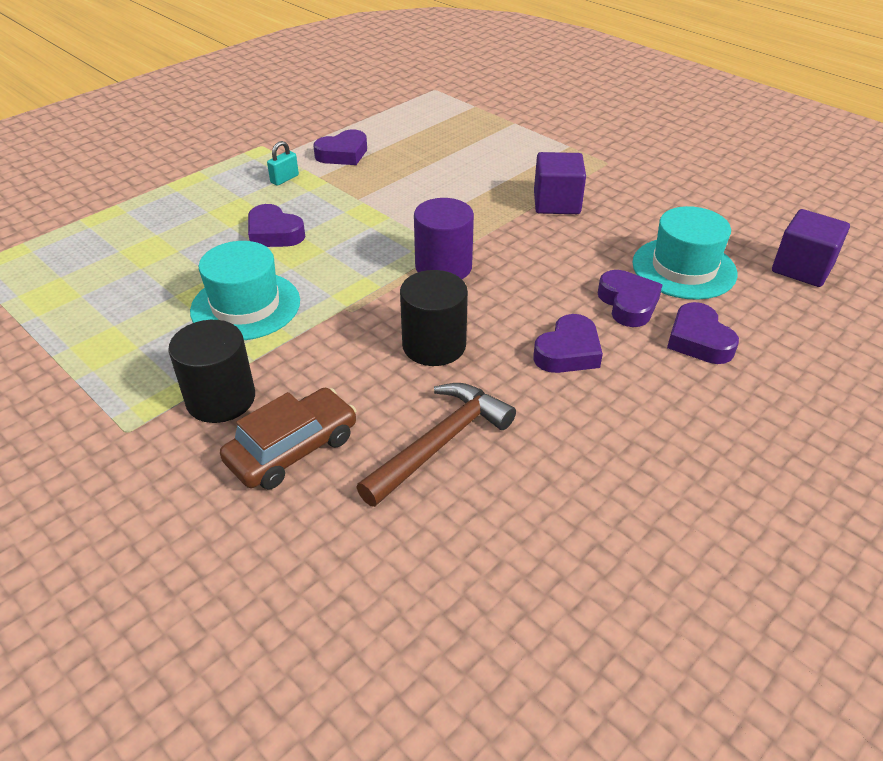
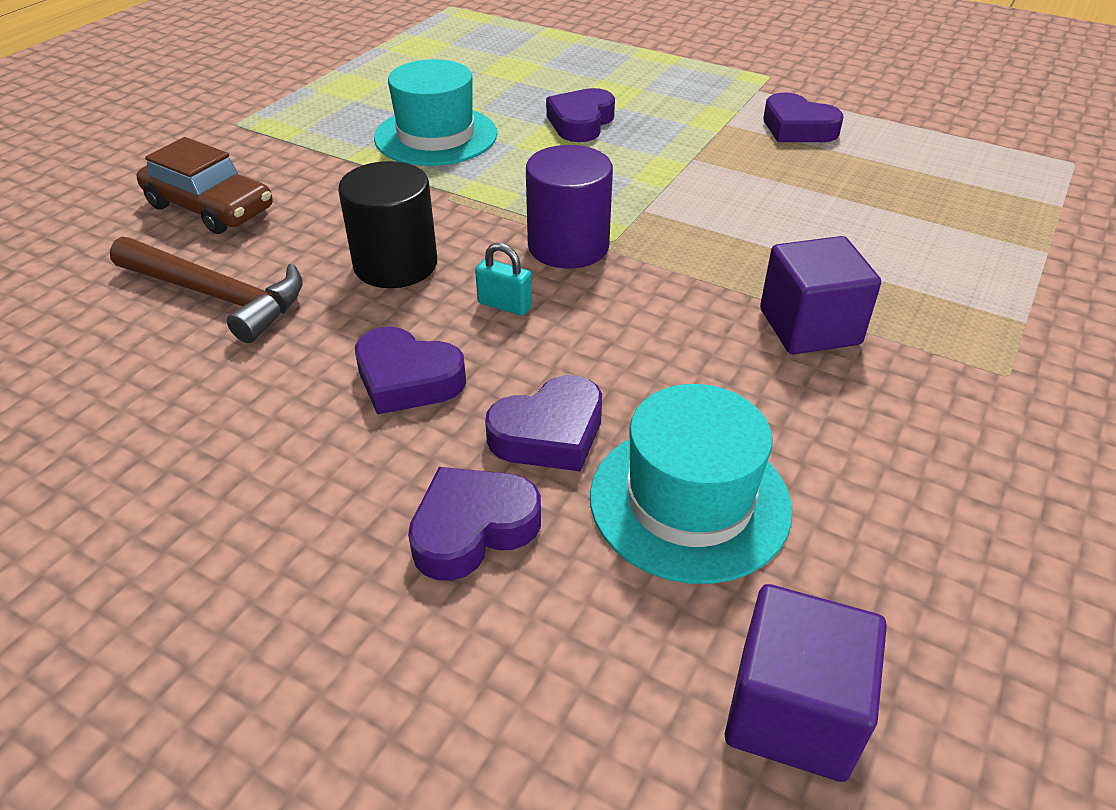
camera: 75 degrees right, 0 degrees up
black cylinder [168,320,255,423] -> none
turquoise padlock [267,141,299,186] -> turquoise padlock moved to [475,243,532,316]

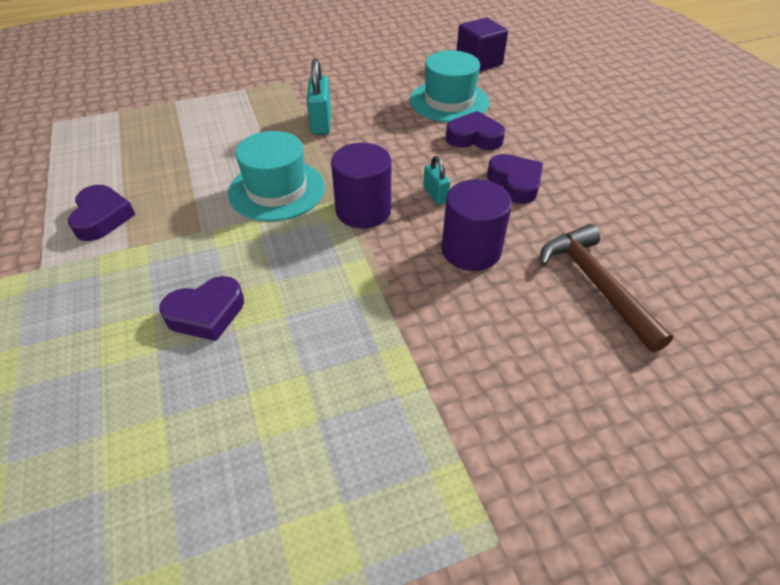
camera: 140 degrees left, 5 degrees up
brown car [137,137,273,234] -> none
black cylinder [338,161,437,288] -> purple cylinder [442,179,512,271]
turquoise hat [374,59,497,166] -> turquoise hat moved to [228,131,325,221]
purple heart [408,467,541,581] -> none
purple cube [760,236,881,354] -> turquoise padlock [307,59,331,135]

